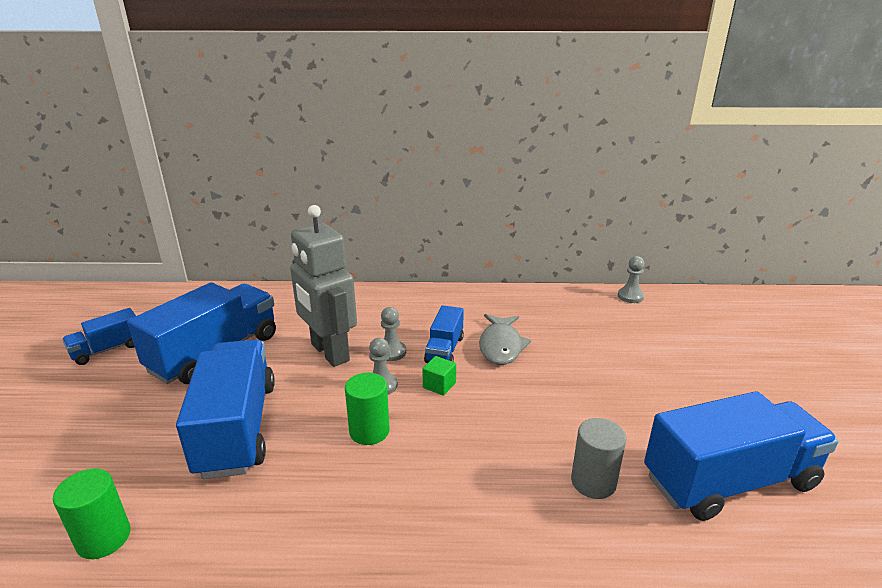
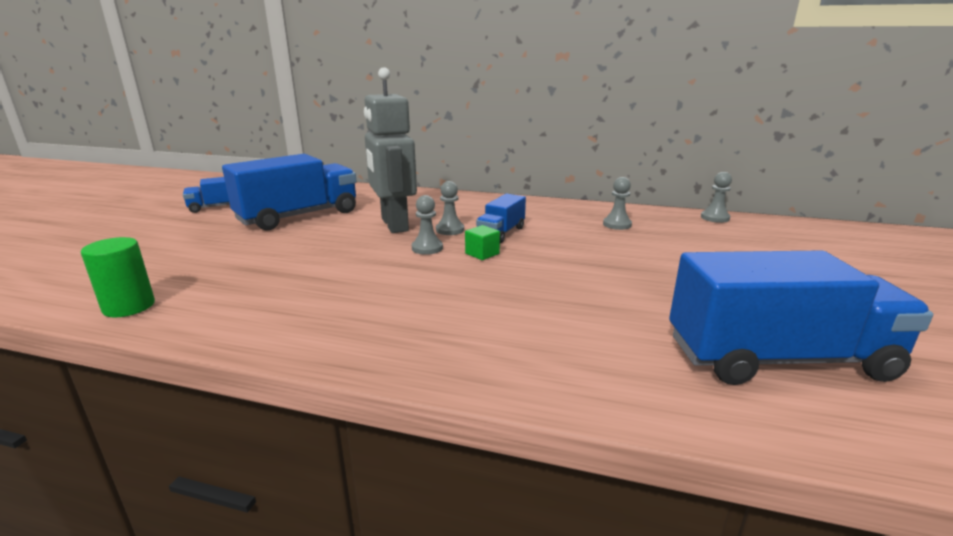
camera: 15 degrees right, 5 degrees down
blue truck [176,340,275,479] -> none
green cylinder [345,373,390,445] -> none
grey fish [479,314,531,365] -> none
grey cylinder [571,418,626,499] -> none
none -> grey pawn [603,177,632,230]

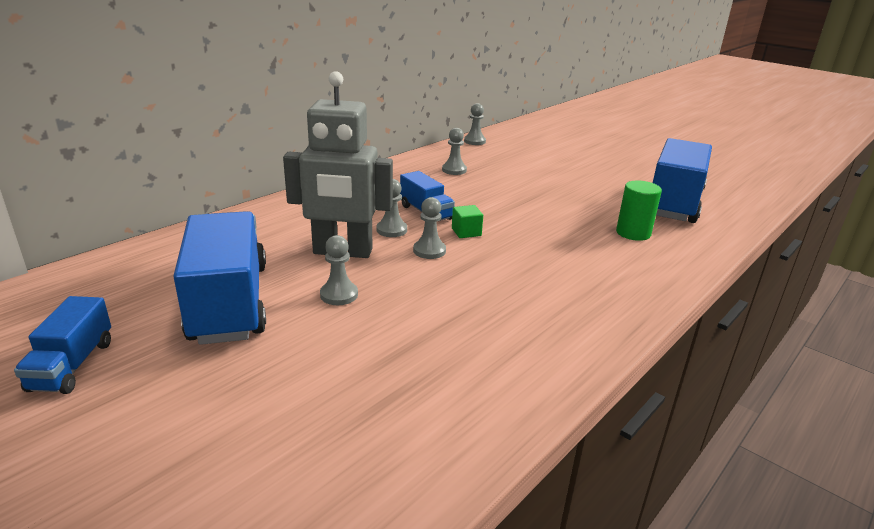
camera: 65 degrees left, 5 degrees up
green cylinder [81,237,155,318] -> green cylinder moved to [616,181,662,241]
none -> grey pawn [320,235,358,305]

